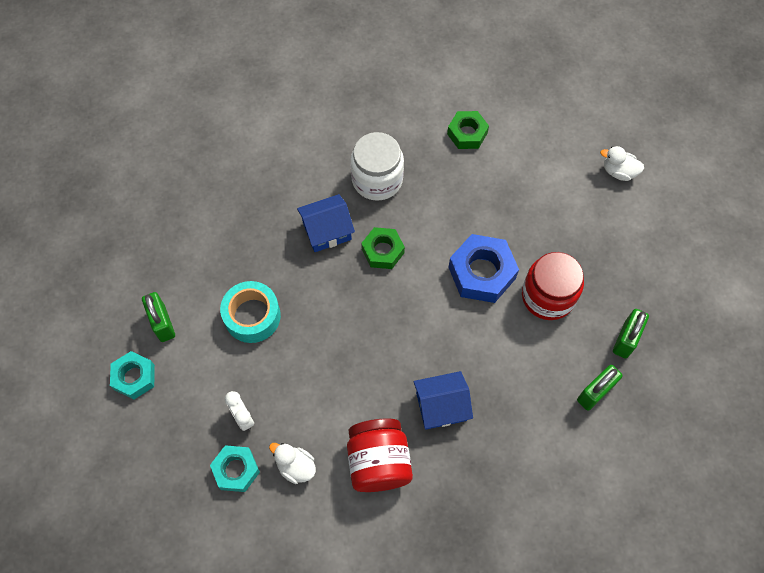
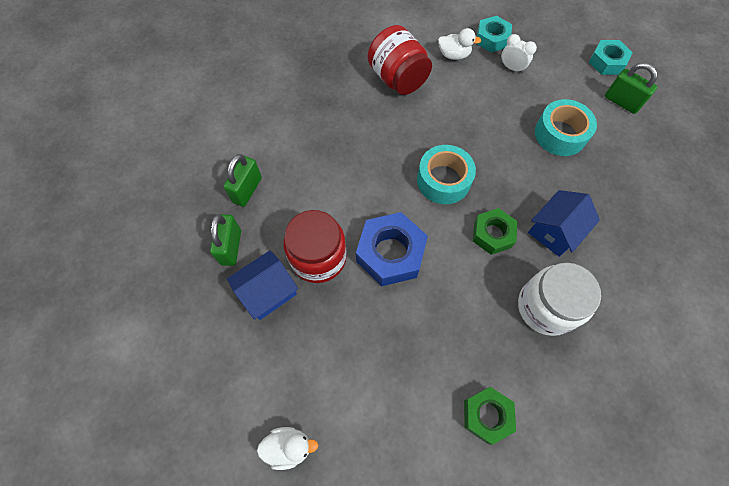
camera: 155 degrees right, 0 degrees up
blue house [414,371,473,430] -> blue house moved to [227,250,298,320]
none -> turquoise tape [417,145,476,204]

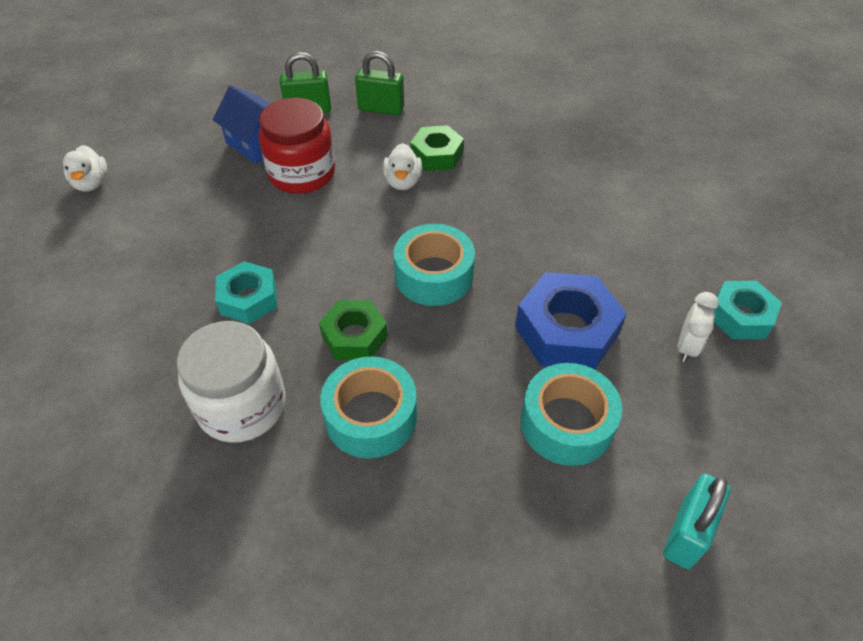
camera: 80 degrees right, 15 degrees down
blue nut [356,212,428,286] -> blue nut moved to [515,272,627,369]
red jar [368,25,432,95] -> none
white duck [438,28,481,60] -> white duck moved to [383,143,422,190]
green nut [464,387,516,445] -> green nut moved to [410,125,464,171]
blue house [528,190,600,257] -> turquoise tape [320,356,417,458]
turquoise nut [589,40,633,75] -> turquoise nut moved to [215,261,277,324]
green padlock [605,63,658,114] -> turquoise padlock [663,474,730,569]

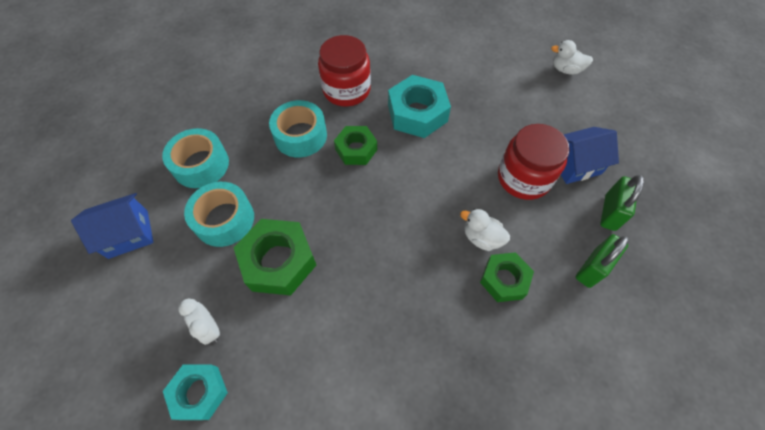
camera: 120 degrees right, 10 degrees up
white jar [177,321,286,443] -> red jar [318,35,371,106]
turquoise nut [215,261,277,324] -> turquoise nut [388,75,451,138], size x1.57
turquoise tape [394,224,475,306] -> turquoise tape moved to [162,128,229,188]
blue nut [515,272,627,369] -> green nut [234,219,316,295]
turquoise padlock [663,474,730,569] -> blue house [71,193,154,259]

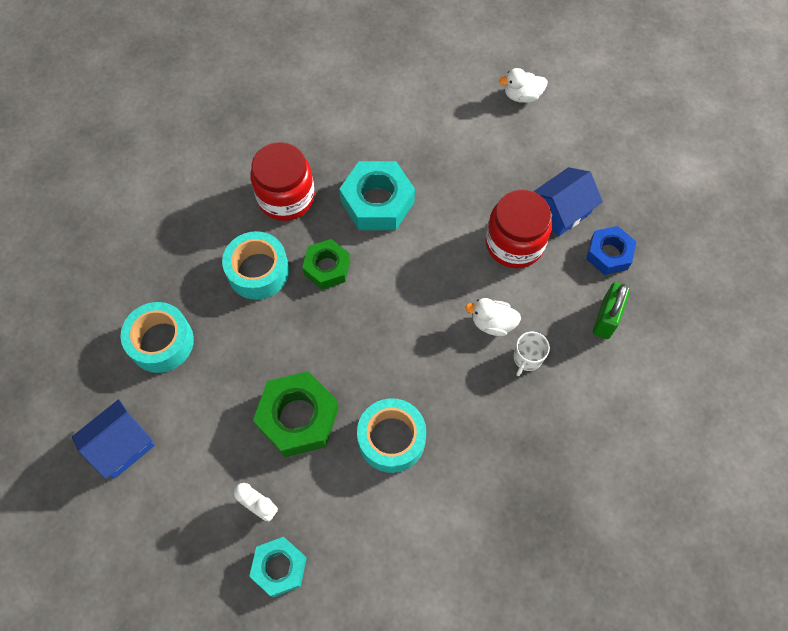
camera: 20 degrees left, 5 degrees up
turquoise tape [184,182,254,247] -> turquoise tape moved to [357,398,427,473]
green nut [480,252,534,302] -> white mug [514,332,550,376]
green padlock [600,175,644,231] -> blue nut [586,226,636,275]

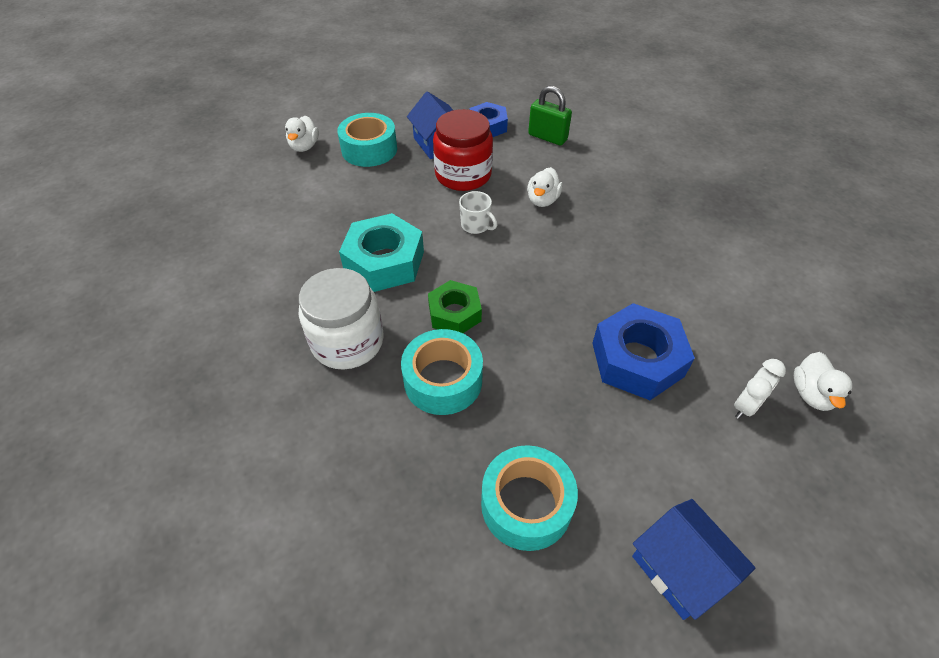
camera: 80 degrees left, 15 degrees down
turquoise nut [249,537,307,597] -> white duck [794,352,852,411]
red jar [250,142,315,221] -> white jar [299,268,384,370]
green nut [253,371,338,457] -> blue nut [592,303,695,400]
turquoise tape [357,398,427,473] -> turquoise tape moved to [337,113,397,167]
white mug [514,332,550,376] -> white mug moved to [459,191,497,234]

